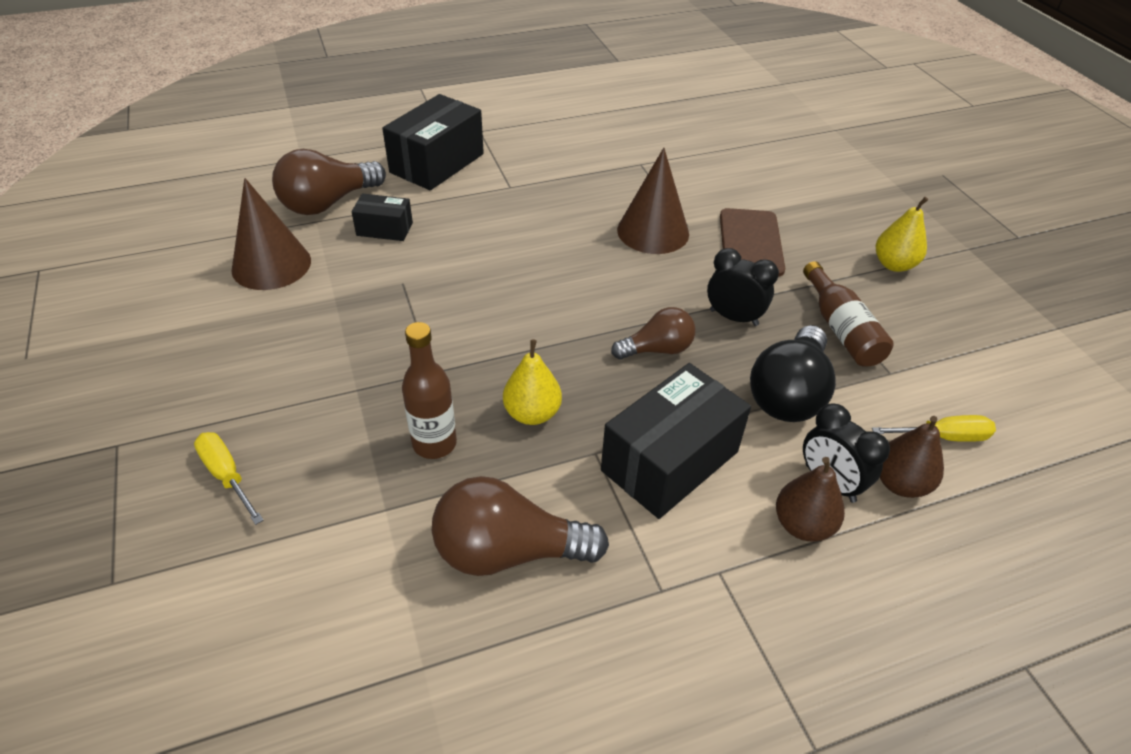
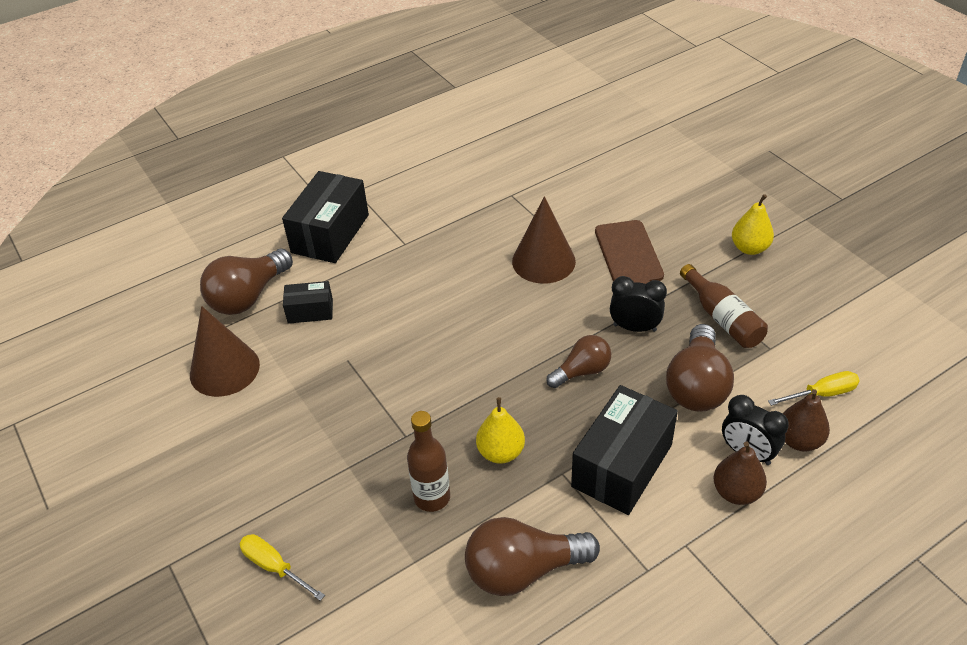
camera: 10 degrees left, 0 degrees up
black light bulb [750,325,836,422] -> brown light bulb [666,324,734,412]

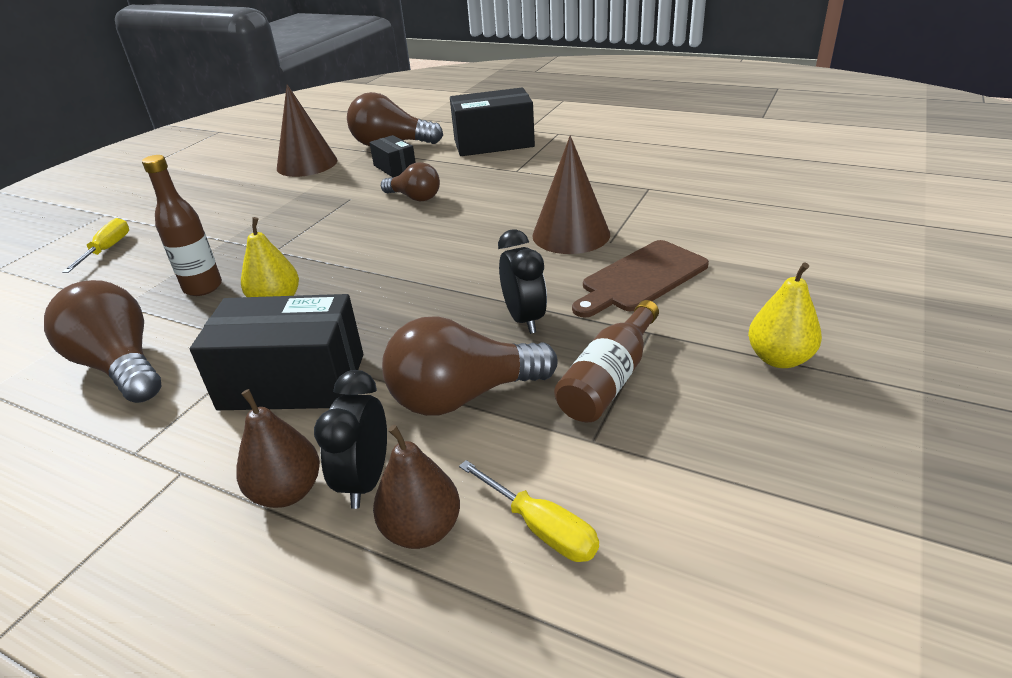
camera: 60 degrees right, 10 degrees down
brown light bulb [546,335,611,388] -> brown light bulb moved to [381,162,440,202]

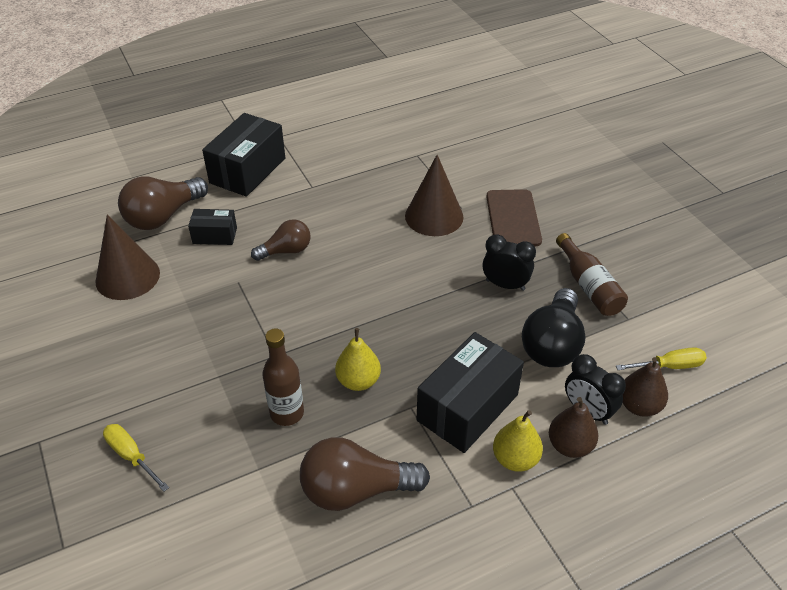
camera: 55 degrees left, 10 degrees up
brown light bulb [382,316,558,416] -> black light bulb [522,288,586,367]
yellow pear [748,262,822,368] -> yellow pear moved to [493,410,543,472]

